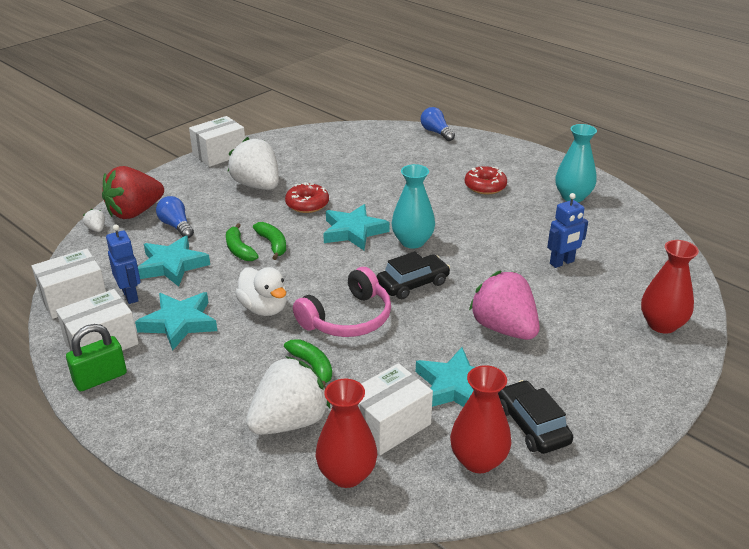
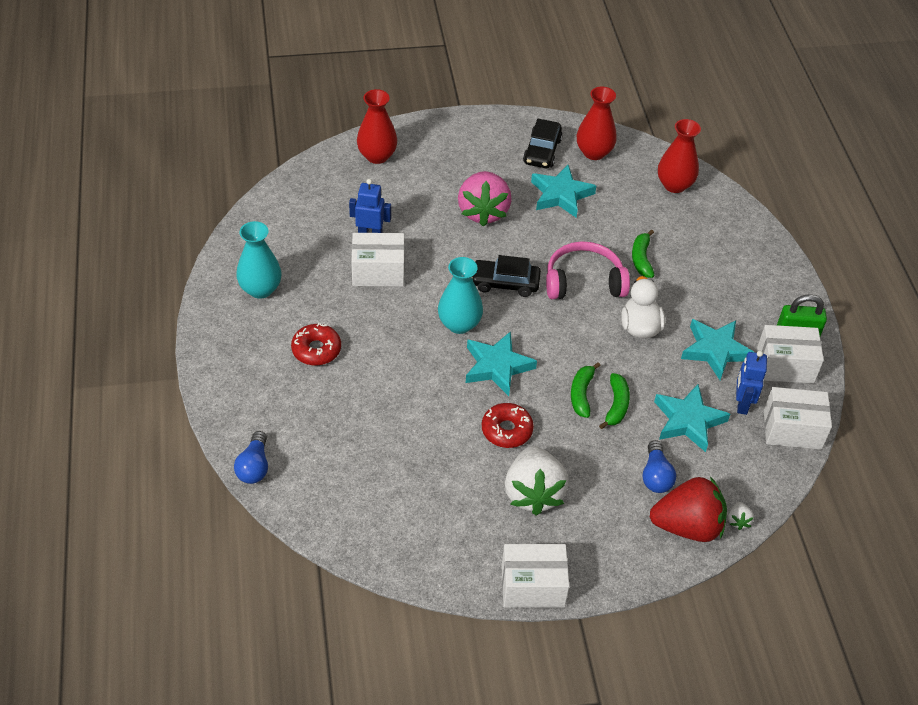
camera: 145 degrees left, 15 degrees up
white strawberry [246,356,330,435] -> none
white box [358,363,433,455] -> white box moved to [351,233,405,287]

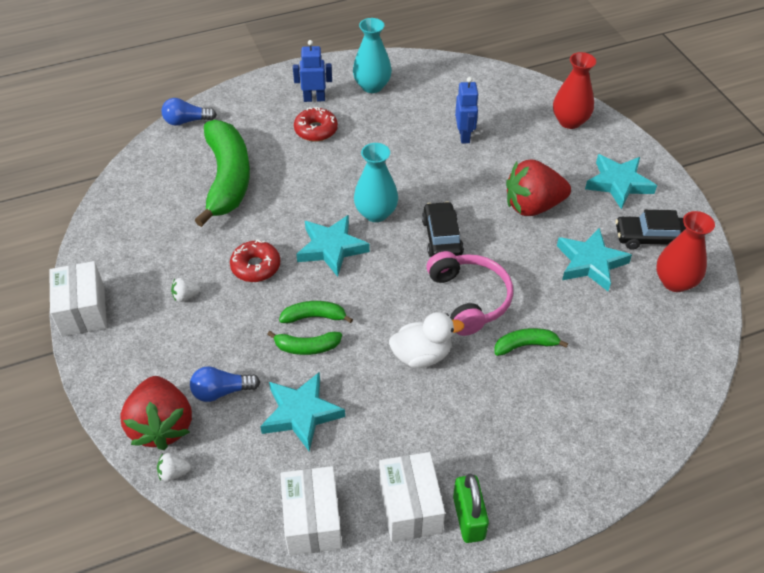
camera: 80 degrees right, 0 degrees up
white box [351,233,405,287] -> none
pink strawberry [458,171,512,227] -> red strawberry [506,160,571,216]
white strawberry [505,446,569,515] -> white strawberry [171,278,200,302], size x0.40
red vase [658,119,701,193] -> none
turquoise star [681,319,754,380] -> turquoise star moved to [585,154,657,209]
blue robot [736,351,767,415] -> blue robot moved to [293,40,332,102]
none -> green banana [194,120,250,227]

